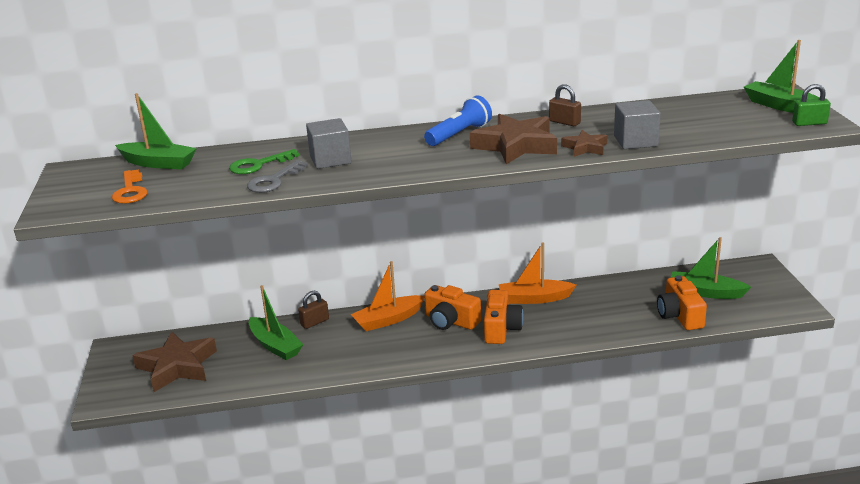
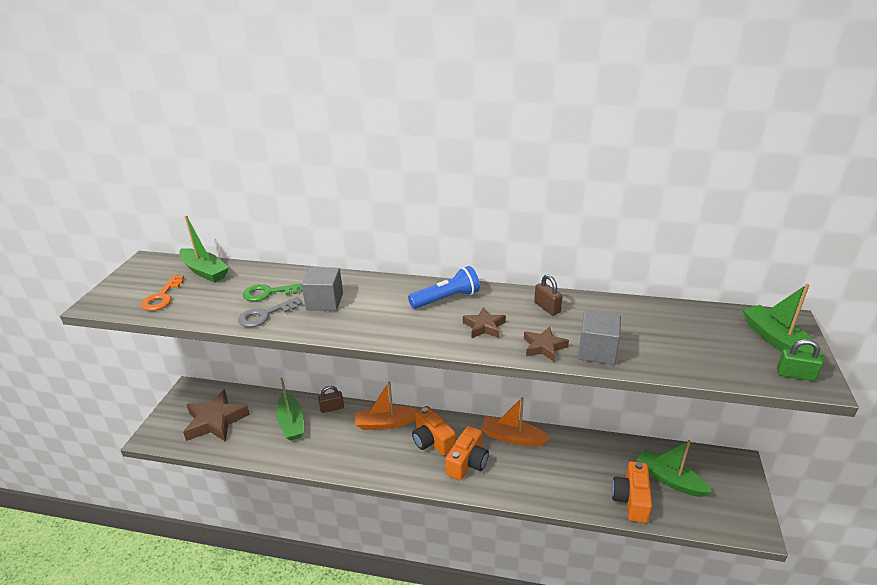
camera: 20 degrees right, 5 degrees up
brown star [470,114,557,164] -> brown star [463,307,506,338], size x0.52

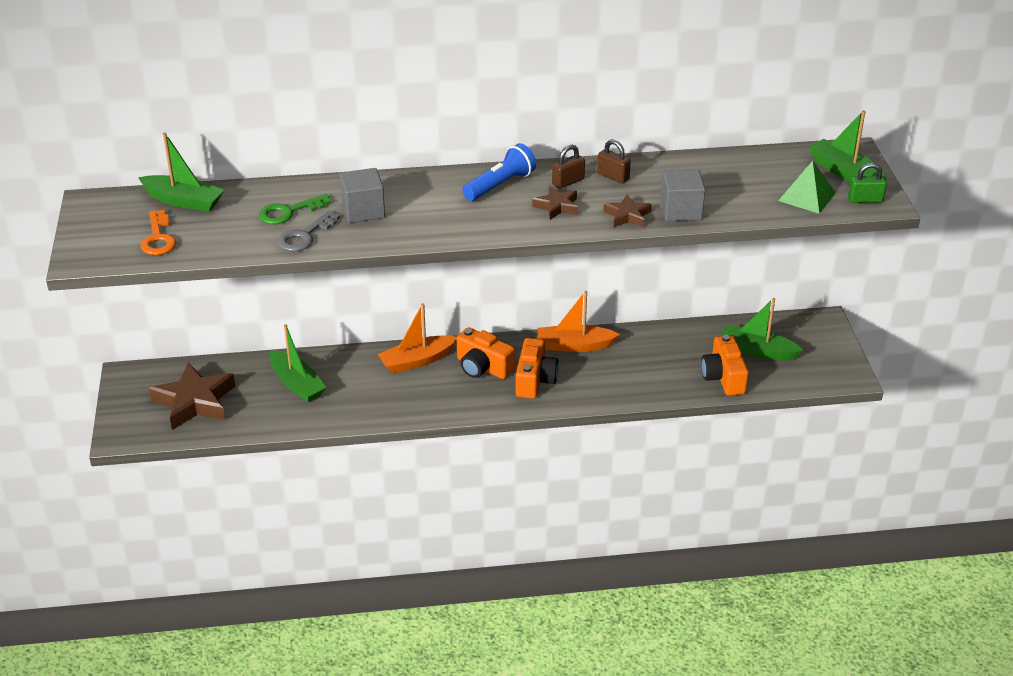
camera: 20 degrees left, 5 degrees up
brown padlock [318,386,344,413] -> brown padlock moved to [552,145,585,189]
none -> green pyramid [778,161,836,214]

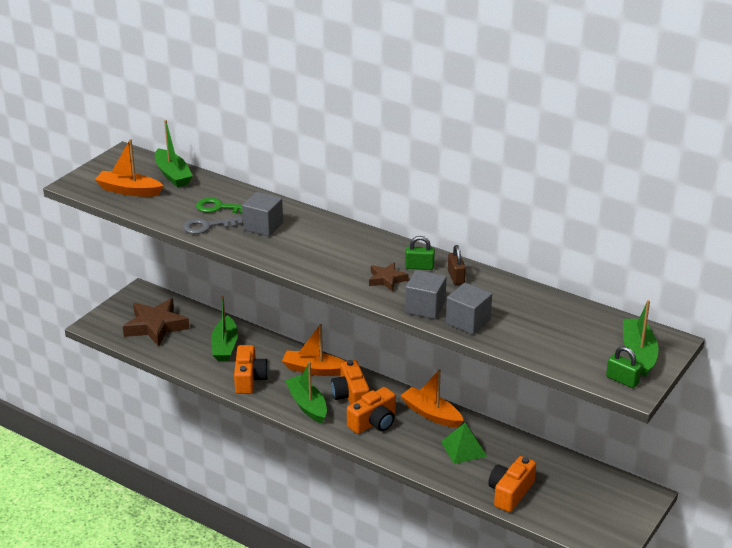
camera: 40 degrees right, 5 degrees down
orange key [141,210,177,255] -> orange boat [94,139,164,197]
blue flashlight [462,143,536,201] -> none
brown padlock [552,145,585,189] -> green padlock [405,236,435,270]
brown star [603,195,652,228] -> grey cube [405,270,447,319]
green boat [720,298,804,361] -> green boat moved to [285,362,327,423]
green pyramid [778,161,836,214] -> green pyramid moved to [441,423,487,464]
none -> orange camera [234,345,268,394]

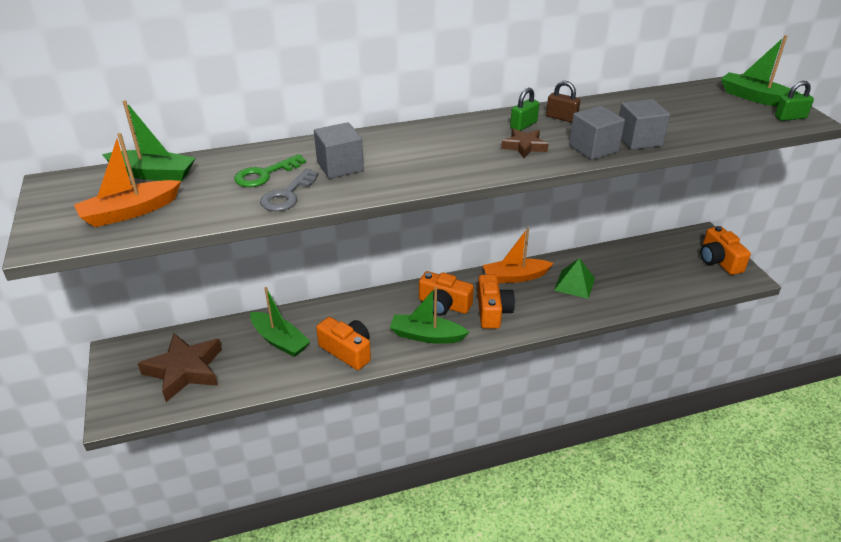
camera: 50 degrees left, 5 degrees up
orange boat [282,324,346,376] -> none
orange camera [488,456,536,512] -> orange camera moved to [701,226,751,275]

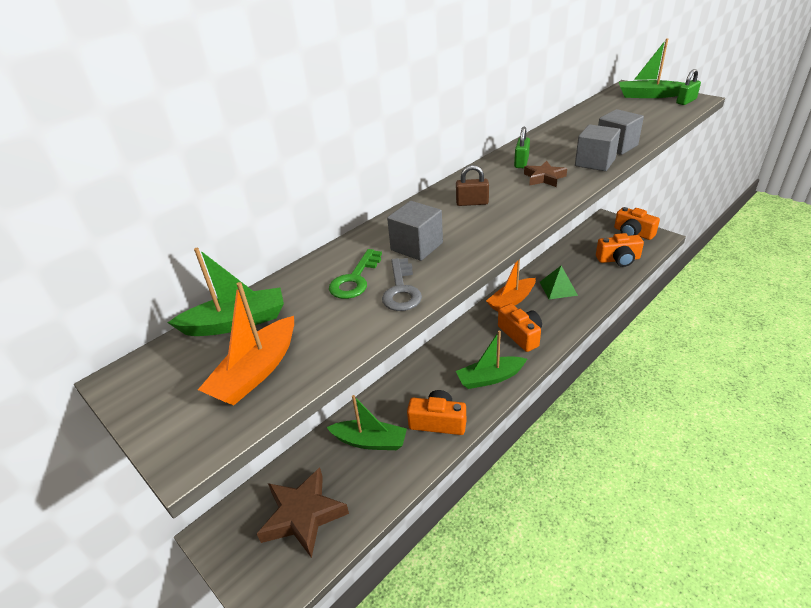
camera: 25 degrees left, 0 degrees up
orange camera [419,271,474,316] -> orange camera moved to [596,233,644,267]
brown padlock [546,81,580,123] -> brown padlock moved to [456,165,489,206]

